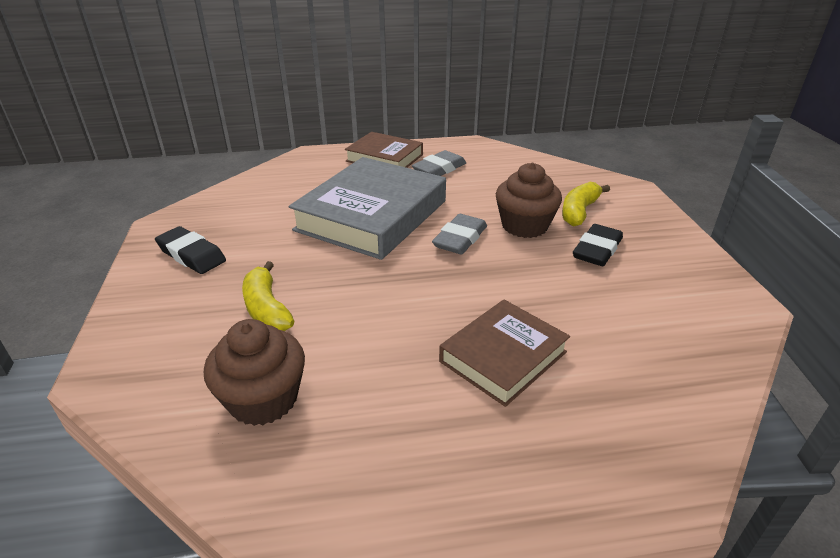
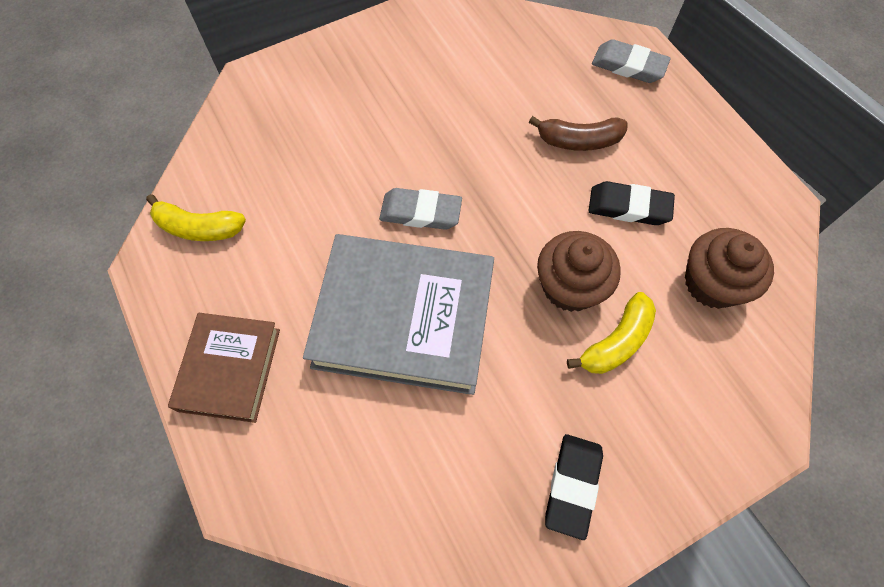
camera: 110 degrees left, 30 degrees up
grey eraser [412,150,466,176] -> grey eraser moved to [592,39,671,83]
brown book [439,299,570,407] -> brown banana [529,116,628,151]
brown cupcake [496,163,562,238] -> brown cupcake moved to [537,231,621,312]
yellow banana [562,182,610,227] -> yellow banana moved to [146,194,246,241]
black eraser [573,224,623,266] -> black eraser moved to [588,181,675,225]

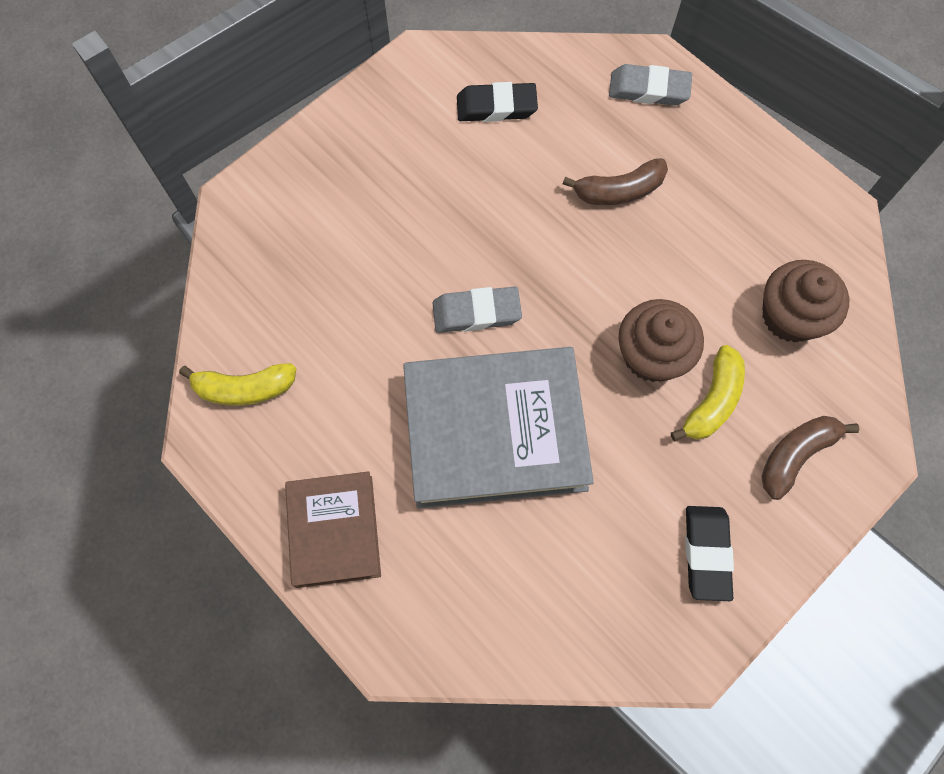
camera: 15 degrees left, 5 degrees up
black eraser [588,181,675,225] -> black eraser moved to [457,82,538,122]
none -> brown banana [761,416,860,500]

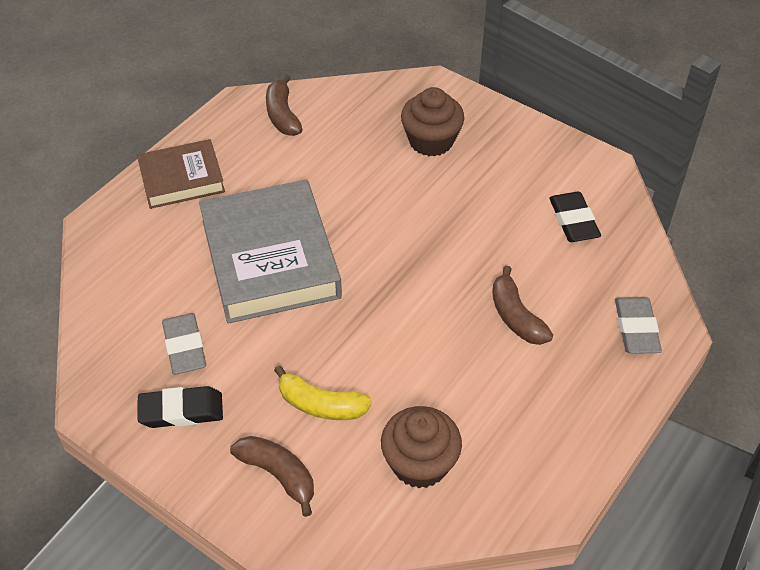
camera: 80 degrees right, 20 degrees down
yellow banana [179,363,296,406] -> brown banana [266,74,303,136]
grey eraser [433,287,522,333] -> grey eraser moved to [162,313,206,374]
brown cupcake [618,299,704,382] -> brown cupcake moved to [401,87,464,157]

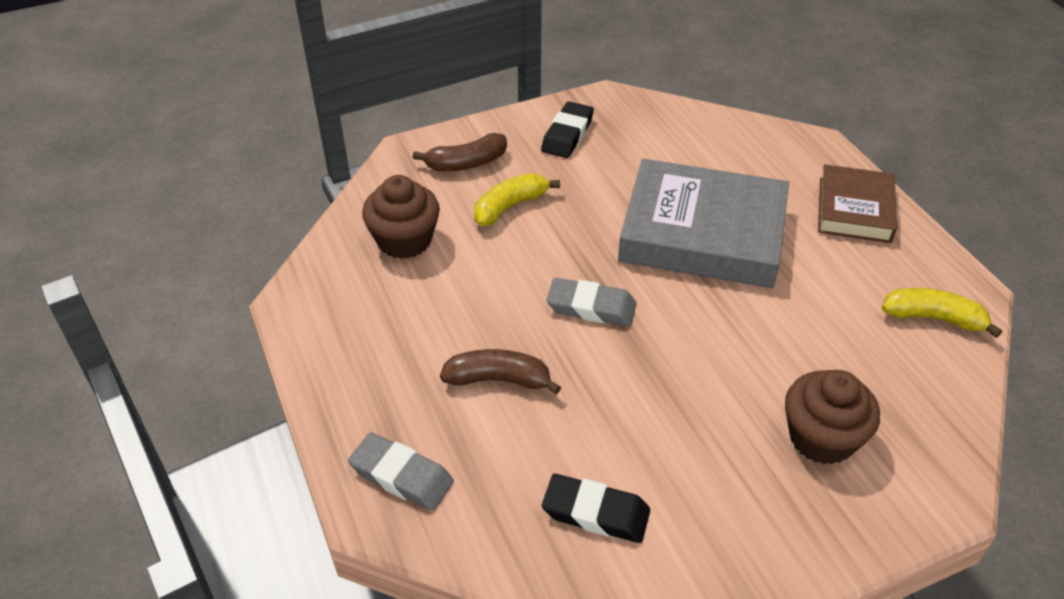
camera: 120 degrees right, 5 degrees down
grey eraser [162,313,206,374] -> grey eraser moved to [546,278,636,326]
brown banana [266,74,303,136] -> yellow banana [882,288,1002,338]

